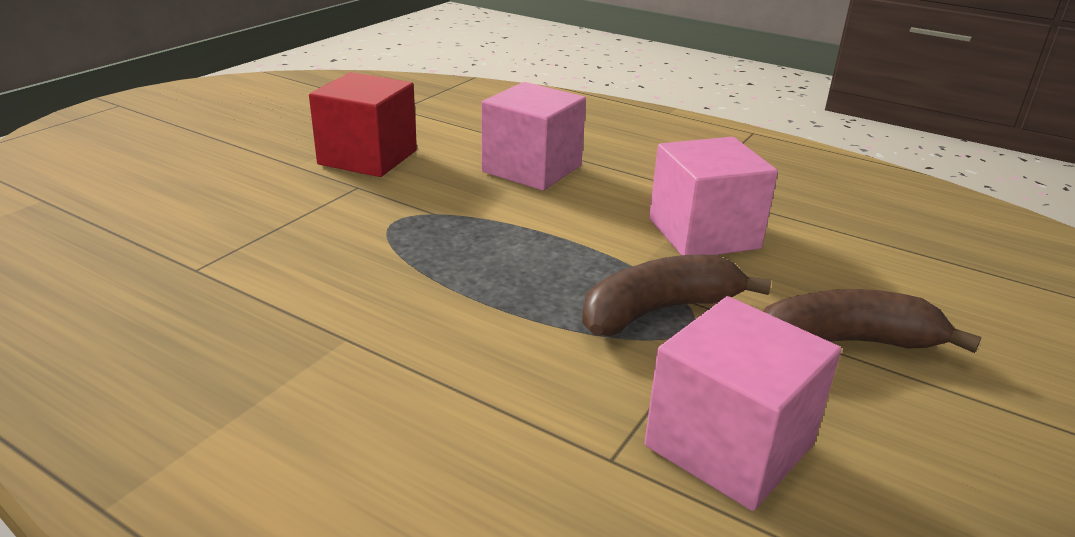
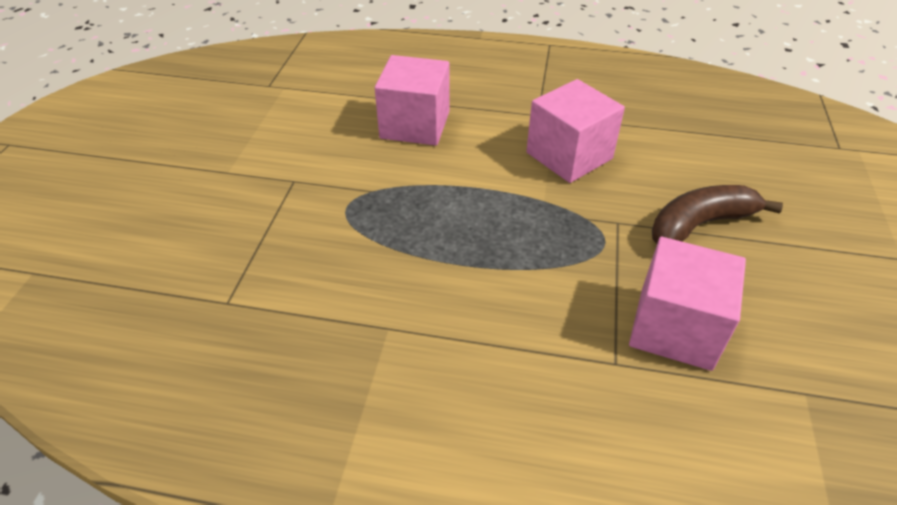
camera: 20 degrees left, 15 degrees up
red cube [309,72,417,177] -> none
brown banana [582,254,771,336] -> none

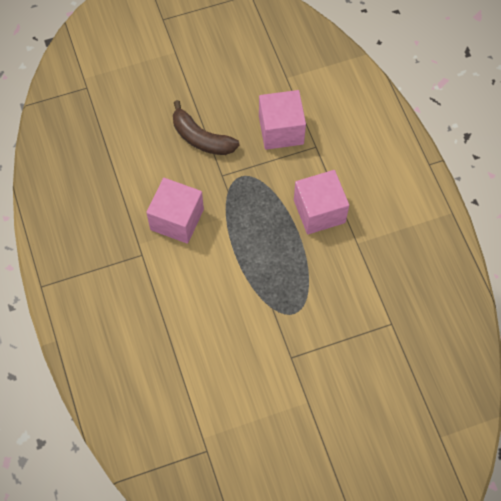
camera: 120 degrees left, 20 degrees up
pink cube [375,55,449,146] -> pink cube moved to [294,170,349,234]

